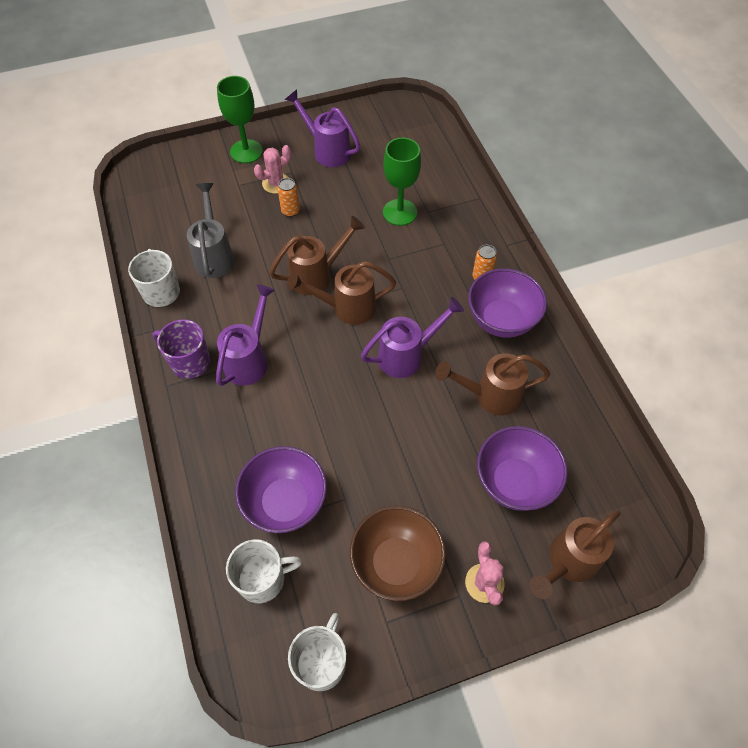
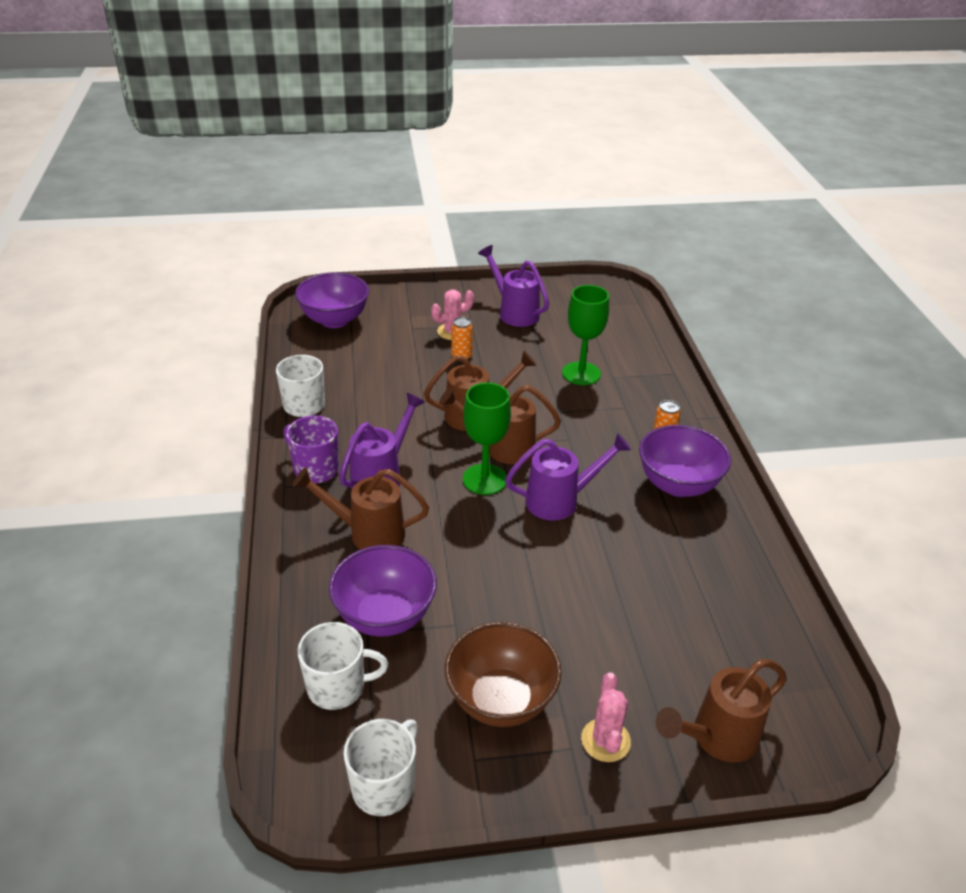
camera: 10 degrees right, 20 degrees down
grey watering can [187,183,235,278] -> none
green goblet [217,76,263,163] -> green goblet moved to [463,383,511,495]
brown watering can [435,353,550,416] -> brown watering can moved to [292,467,429,550]
purple bowl [477,426,568,511] -> purple bowl moved to [295,272,369,328]

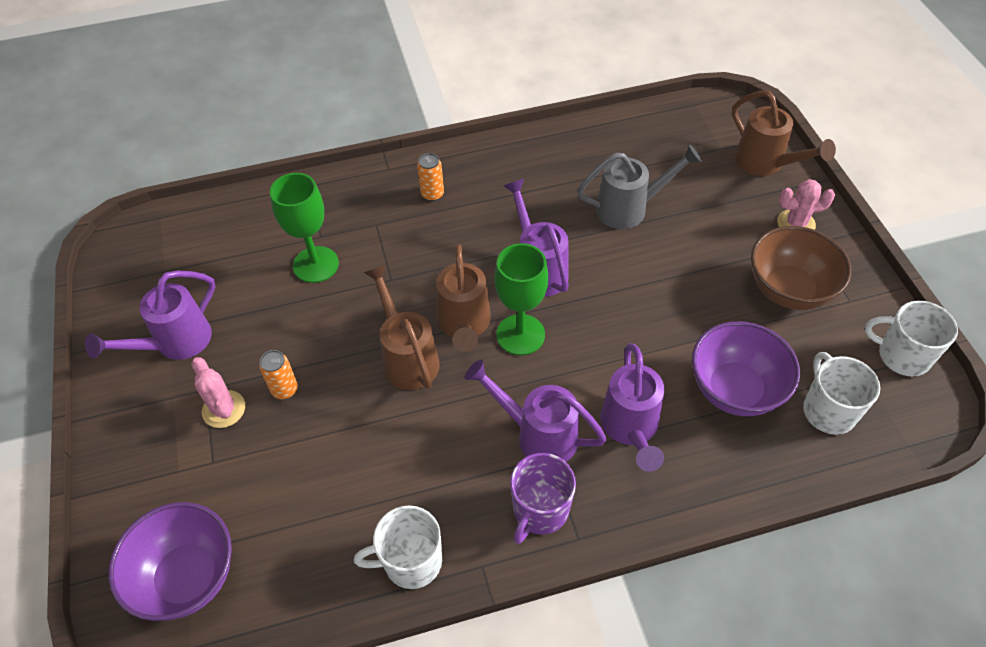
camera: 95 degrees left, 15 degrees up
brown watering can [292,467,429,550] -> purple watering can [600,343,664,472]
purple bowl [639,425,731,497] -> none
none -> grey watering can [577,144,702,229]

